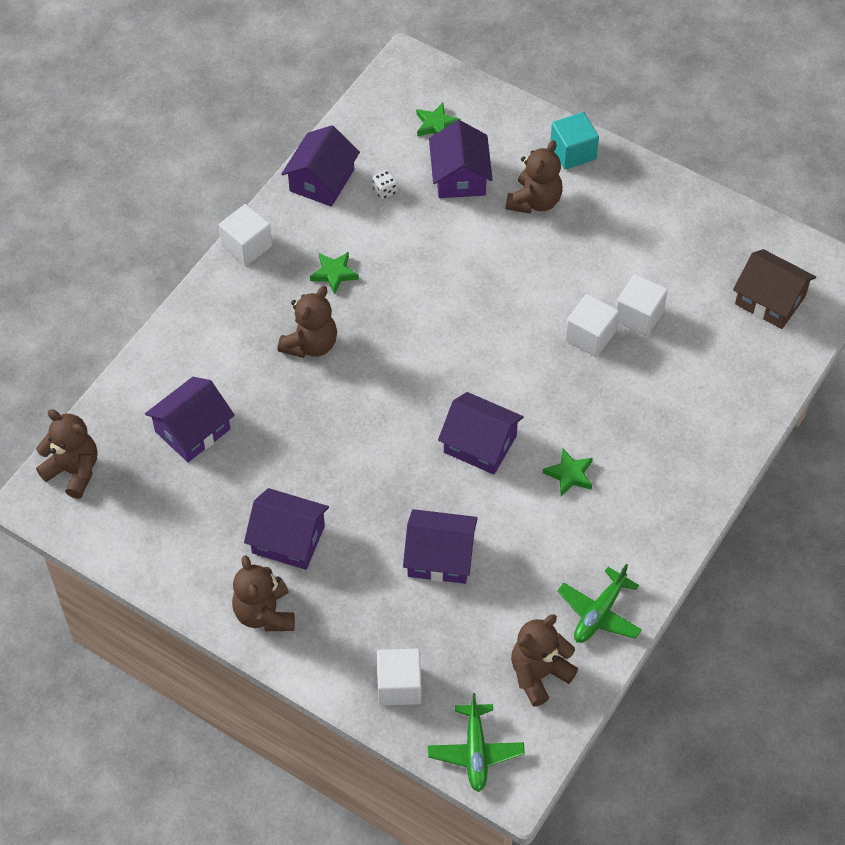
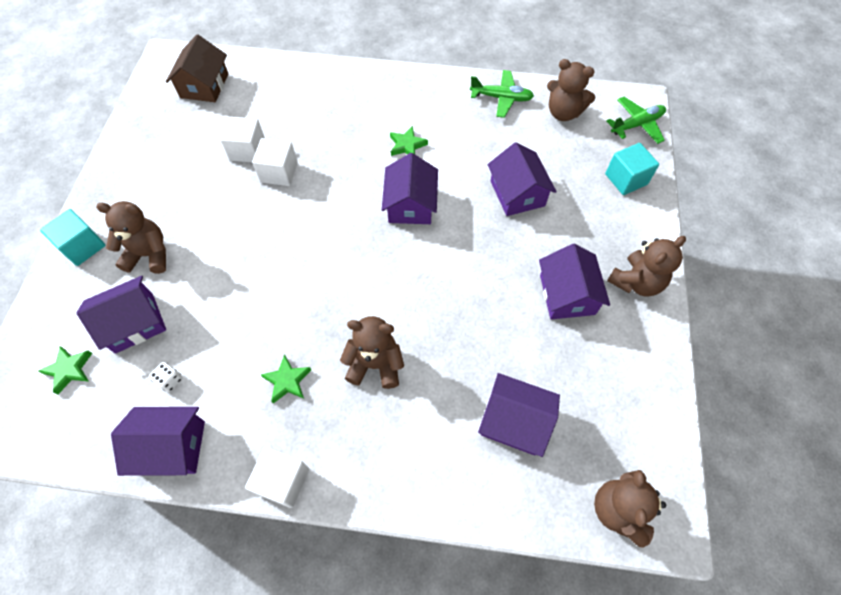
camera: 115 degrees left, 5 degrees up
white cube [377,649,421,706] -> turquoise cube [605,143,659,195]

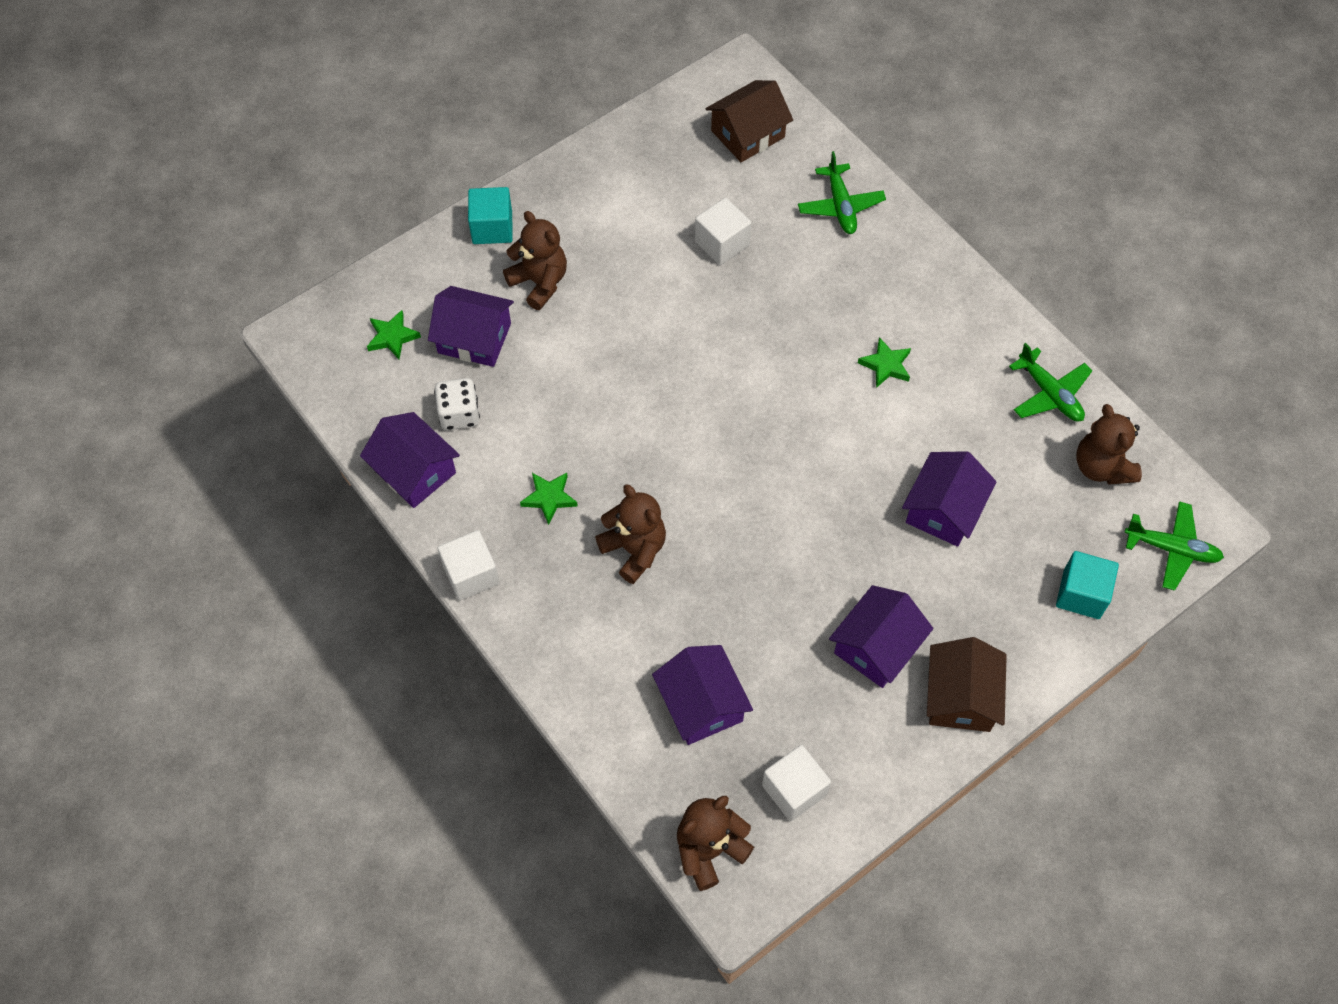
camera: 45 degrees right, 0 degrees up
white dice [149,362,182,392] -> white dice [434,378,480,430], size x1.67
white cube [252,138,298,186] -> white cube moved to [762,745,831,821]
purple house [382,153,438,224] -> none
brown teddy bear [607,236,686,297] -> brown house [927,637,1007,732]
none -> green plane [798,151,886,234]

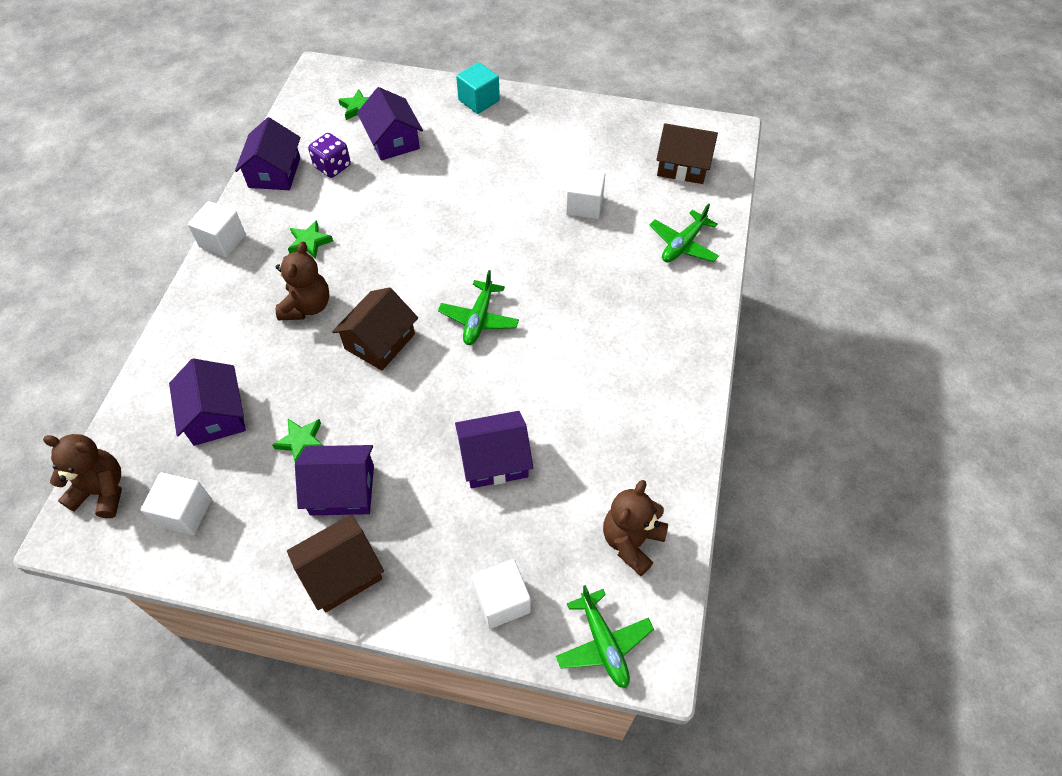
camera: 50 degrees right, 5 degrees down
white dice [434,378,480,430] -> purple dice [308,133,351,178]
brown teddy bear [503,211,567,310] -> none
purple house [652,645,753,745] -> purple house turned 45 degrees counterclockwise [169,358,246,446]
green star [858,337,911,388] -> green star moved to [272,419,324,462]
green plane [1009,343,1092,422] -> green plane moved to [438,270,519,345]
turquoise cube [1056,551,1119,619] -> white cube [472,559,531,629]
none -> brown house [332,287,418,371]

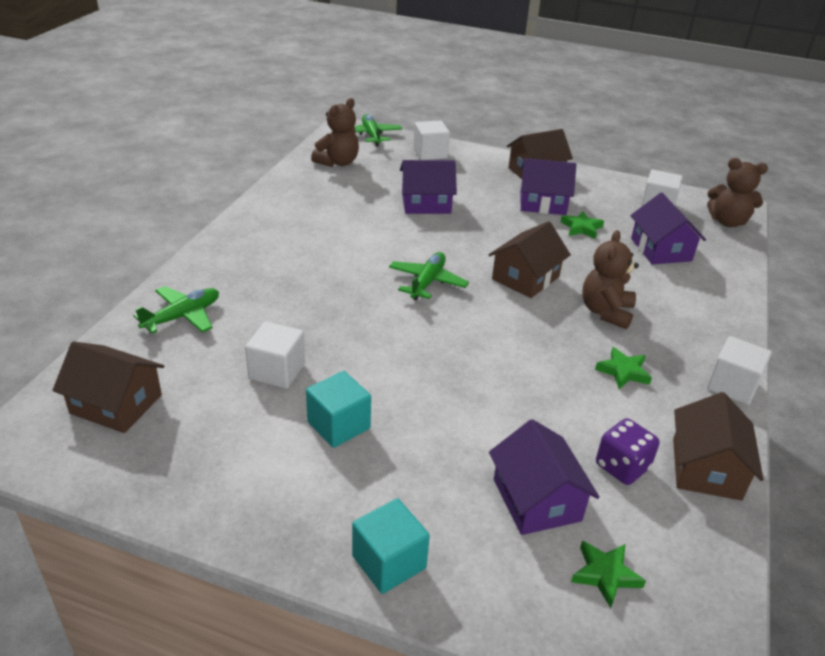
camera: 175 degrees left, 20 degrees down
purple house [235,117,300,190] -> brown house [673,392,764,501]
none -> turquoise cube [306,371,371,448]

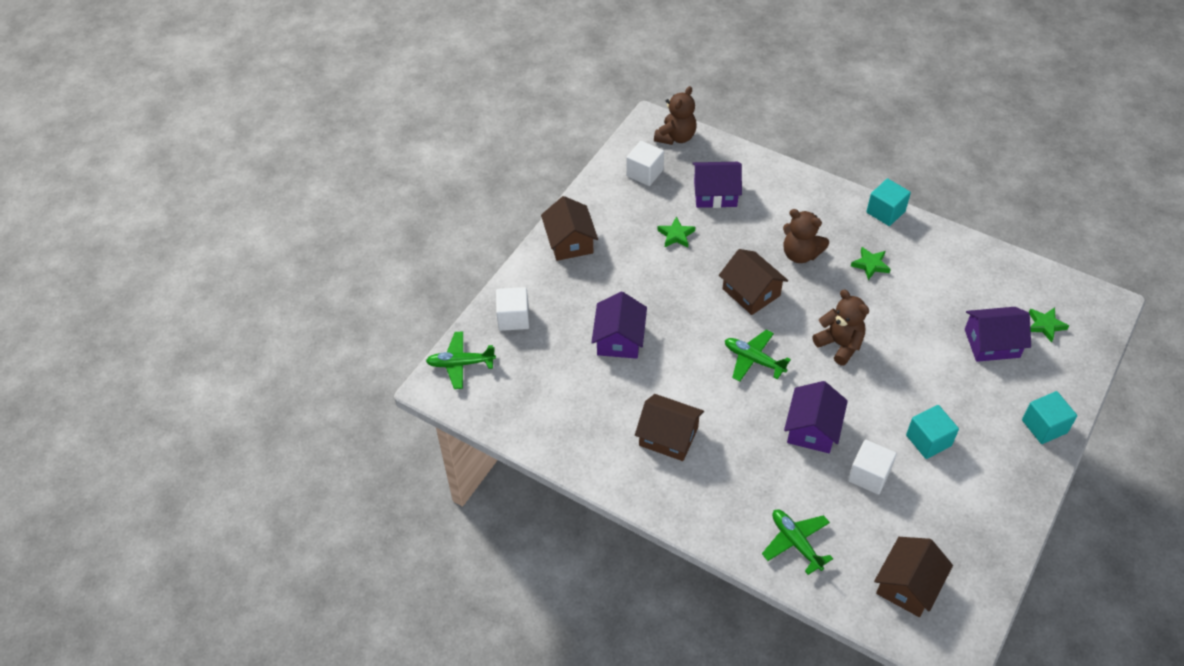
camera: 75 degrees left, 15 degrees up
brown teddy bear [311,98,359,167] -> brown teddy bear moved to [812,290,869,366]
purple house [521,158,576,215] -> purple house moved to [784,381,848,453]
purple dice [596,418,660,485] -> none
brown house [673,392,764,501] -> brown house moved to [635,394,704,461]
white cube [707,336,772,405] -> turquoise cube [866,179,911,226]

